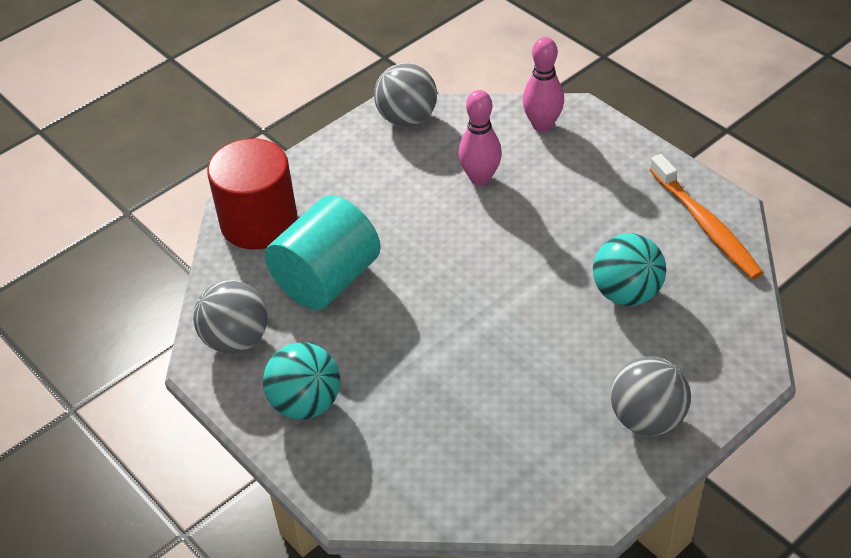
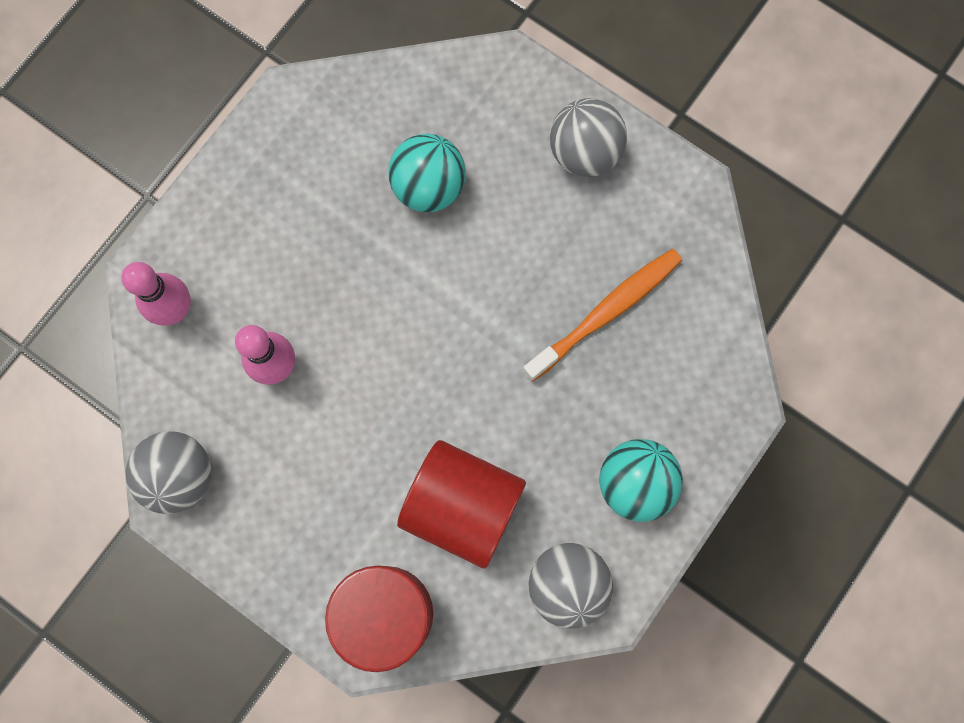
camera: 105 degrees left, 30 degrees up
turquoise cylinder [265,195,381,310] -> red cylinder [397,440,526,569]
orange toothbrush [650,154,763,279] -> orange toothbrush moved to [523,249,682,381]

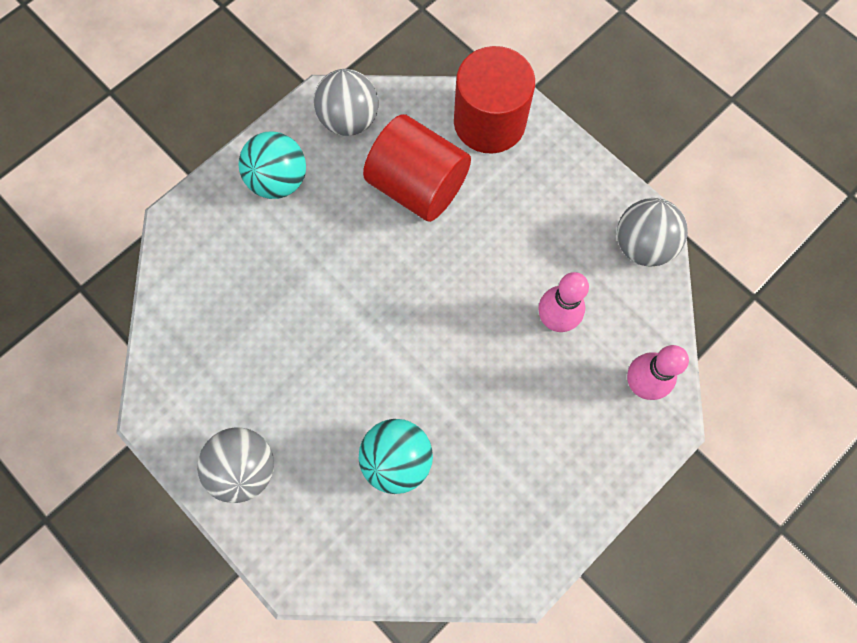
camera: 170 degrees left, 5 degrees down
orange toothbrush [523,249,682,381] -> none

